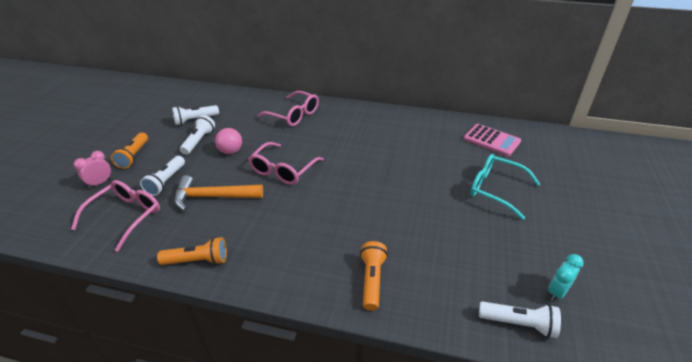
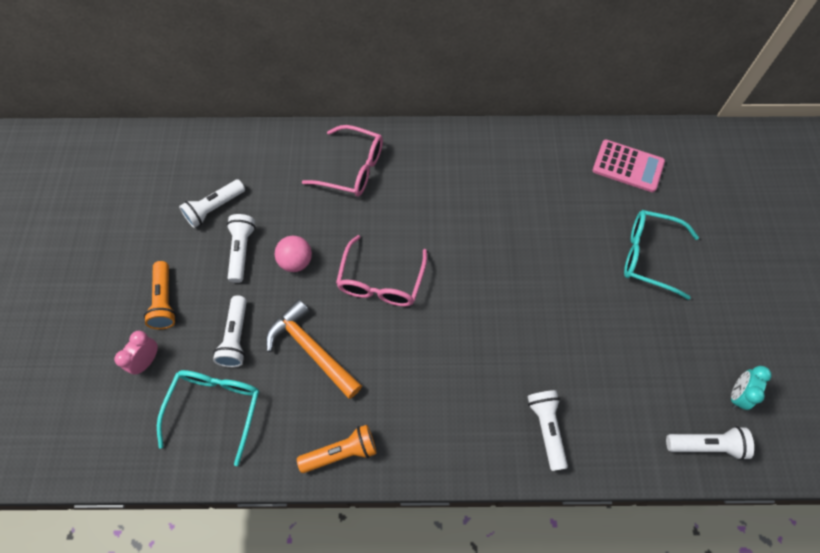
camera: 15 degrees left, 25 degrees up
pink glasses [71,180,160,252] -> turquoise glasses [157,370,259,466]
orange hammer [174,175,263,211] -> orange hammer turned 60 degrees clockwise [266,299,362,399]
orange flashlight [360,241,388,311] -> white flashlight [527,390,568,471]

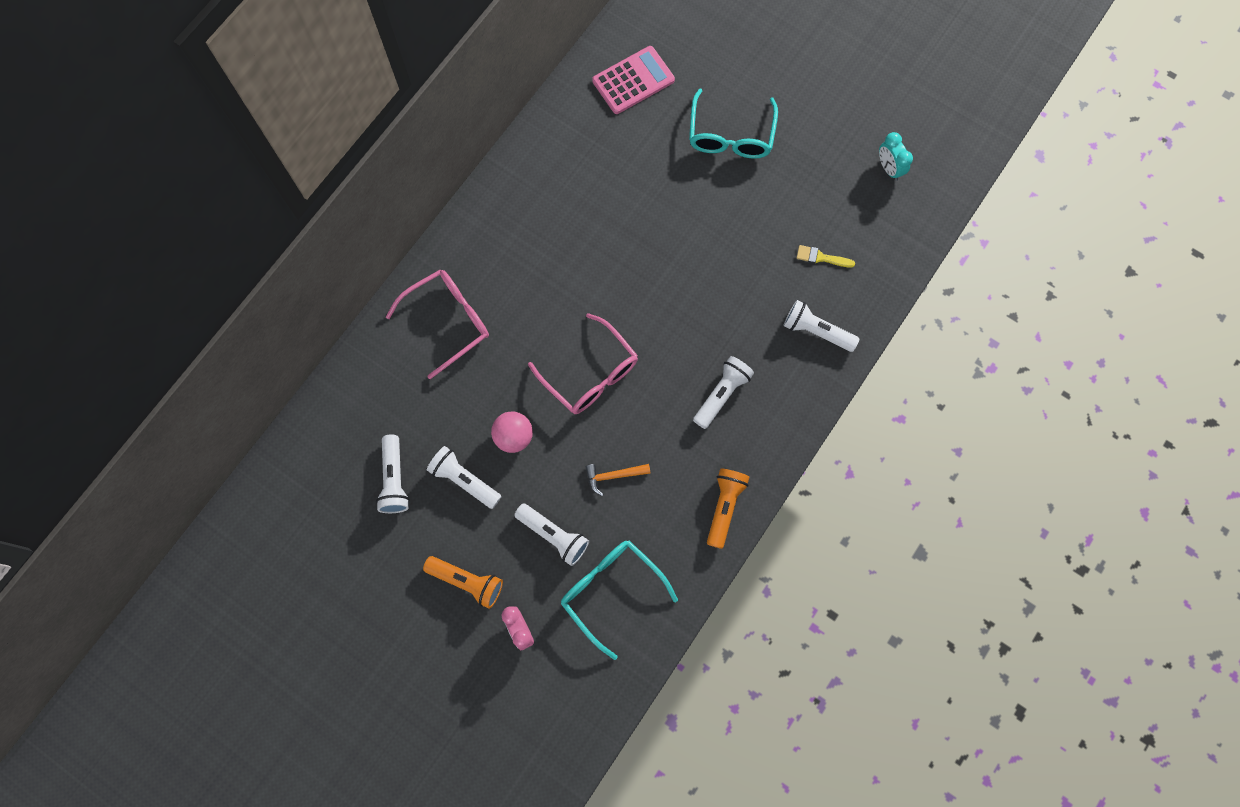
camera: 55 degrees left, 10 degrees up
orange hammer [266,299,362,399] -> orange hammer [586,464,651,496], size x0.52
turquoise glasses [624,210,699,300] -> turquoise glasses turned 45 degrees counterclockwise [689,88,778,159]
white flashlight [666,426,754,460] -> white flashlight moved to [693,356,754,429]
none -> yellow brush [797,245,855,268]

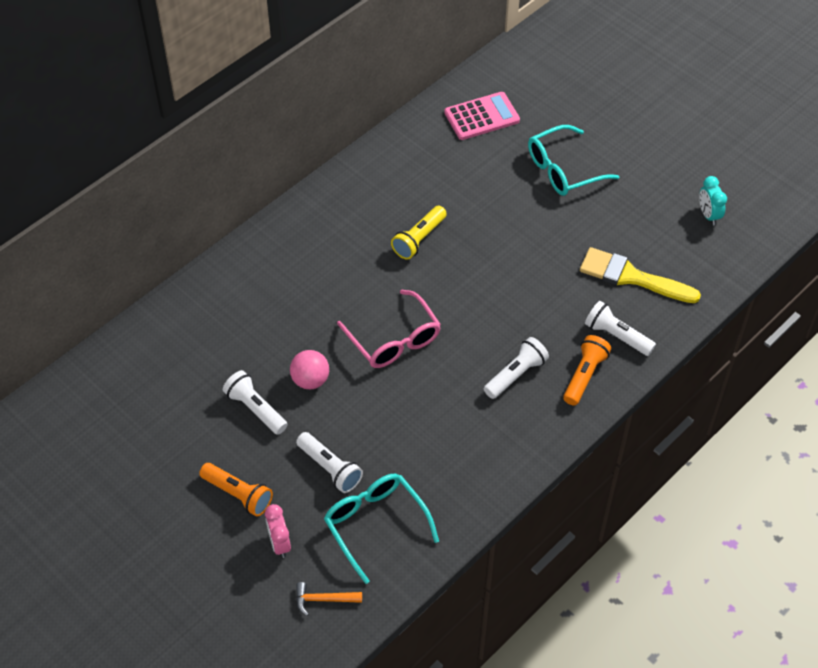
camera: 10 degrees right, 20 degrees down
white flashlight [376,434,410,513] -> none
pink glasses [386,270,489,379] -> none
orange hammer [586,464,651,496] -> orange hammer moved to [296,582,362,616]
turquoise glasses [689,88,778,159] -> turquoise glasses turned 45 degrees clockwise [528,125,620,196]
orange flashlight [707,469,749,549] -> orange flashlight moved to [563,335,611,405]
yellow brush [797,245,855,268] -> yellow brush [580,247,701,303], size x2.17
none -> yellow flashlight [391,206,447,259]

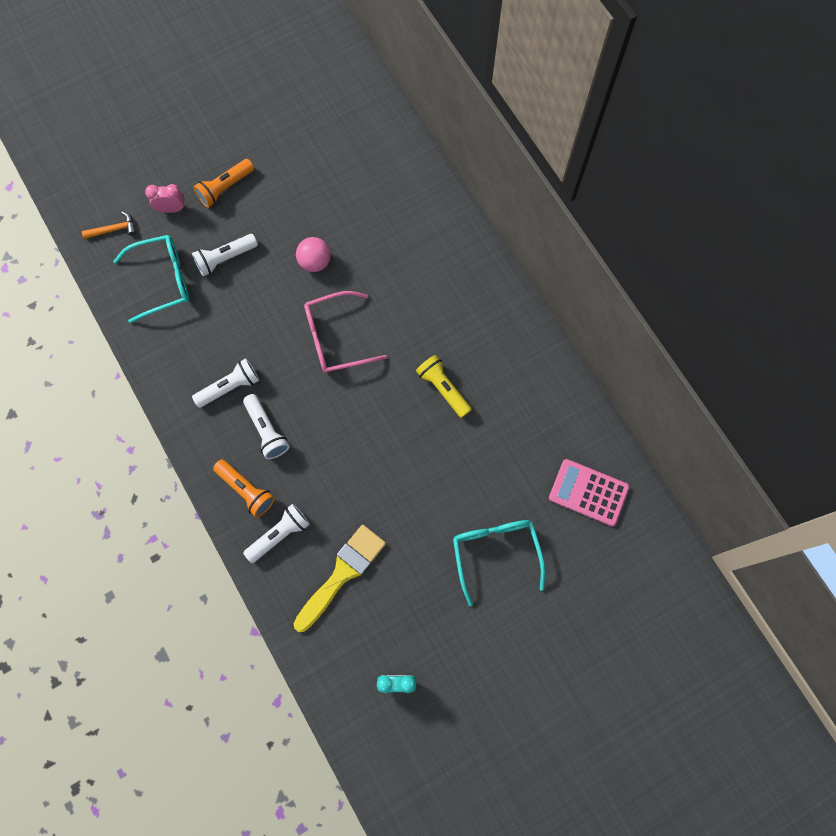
camera: 105 degrees right, 20 degrees up
white flashlight [223,370,288,435] -> white flashlight moved to [192,358,259,408]
orange hammer [296,582,362,616] -> orange hammer turned 60 degrees clockwise [82,211,136,239]
pink calculator [444,92,520,140] -> pink calculator turned 120 degrees clockwise [549,459,629,526]

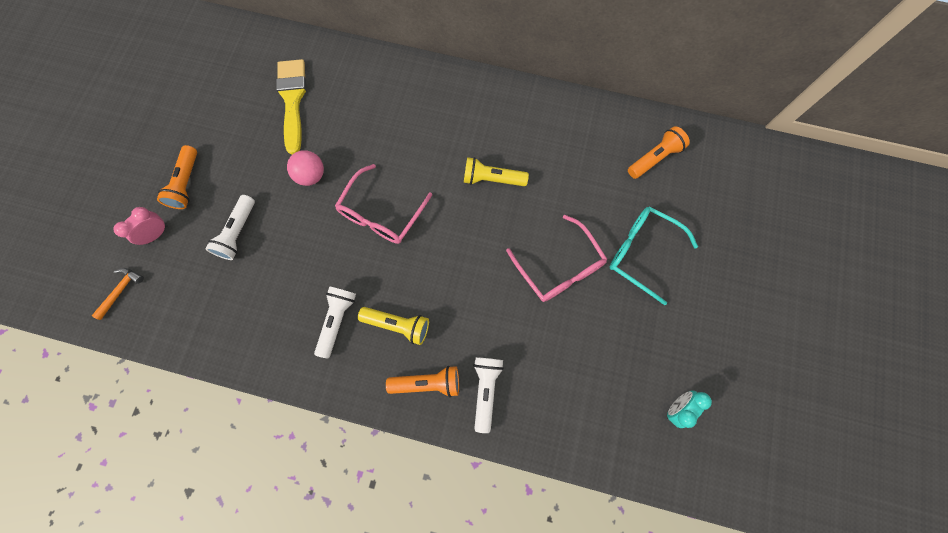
camera: 45 degrees left, 0 degrees up
turquoise glasses [113,235,189,323] -> none
white flashlight [243,394,290,459] -> yellow flashlight [358,307,429,345]
yellow brush [293,525,386,632] -> yellow brush moved to [276,59,306,155]
pink calculator [549,459,629,526] -> orange flashlight [628,126,690,179]
none -> pink glasses [506,215,607,302]

